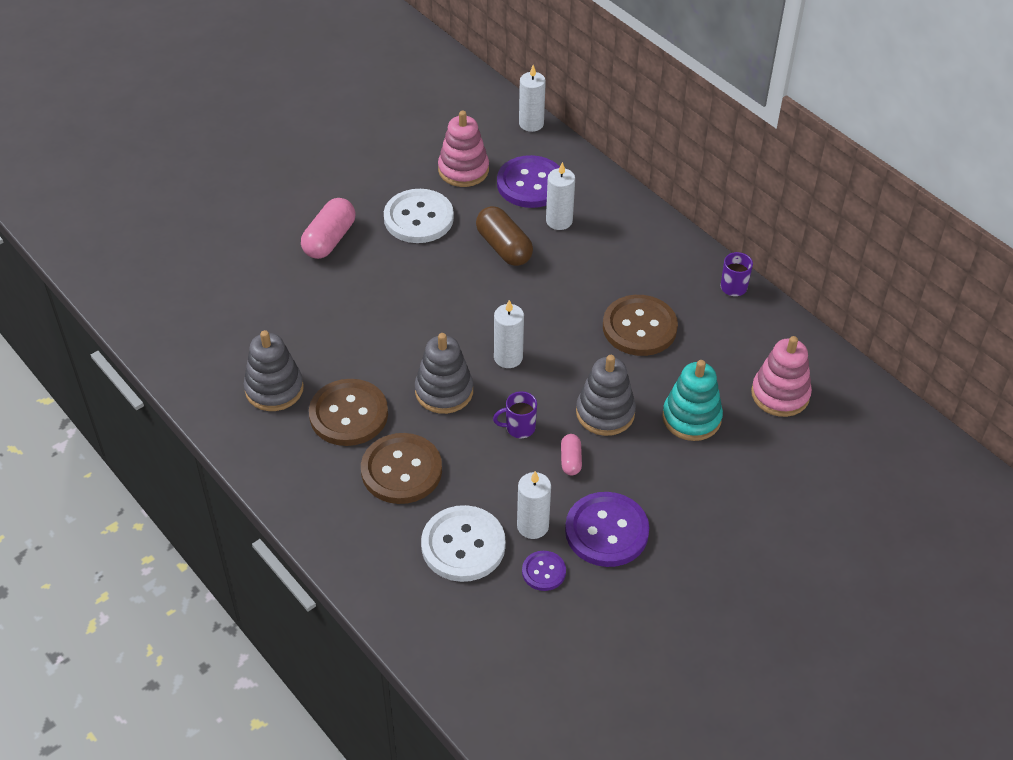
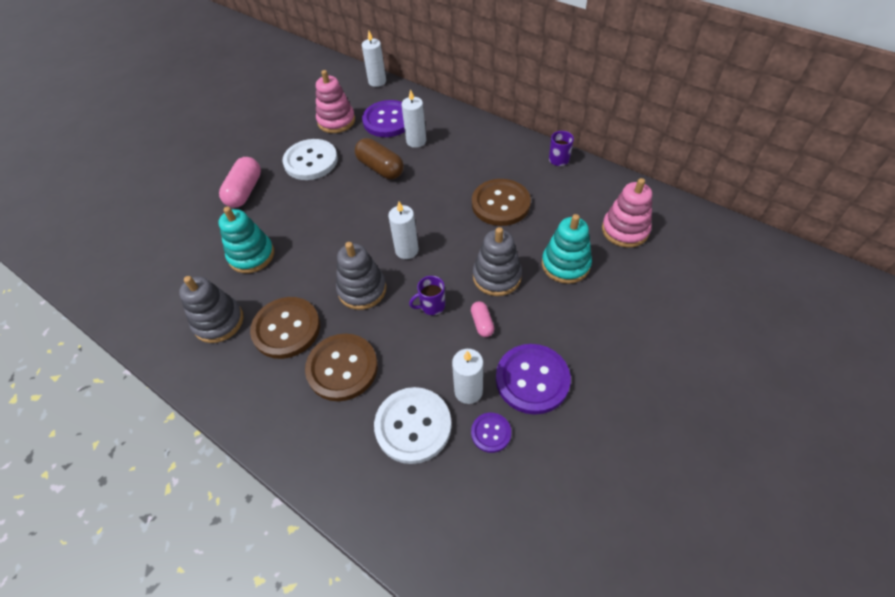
camera: 10 degrees left, 5 degrees up
none -> turquoise stacking toy [218,207,274,273]

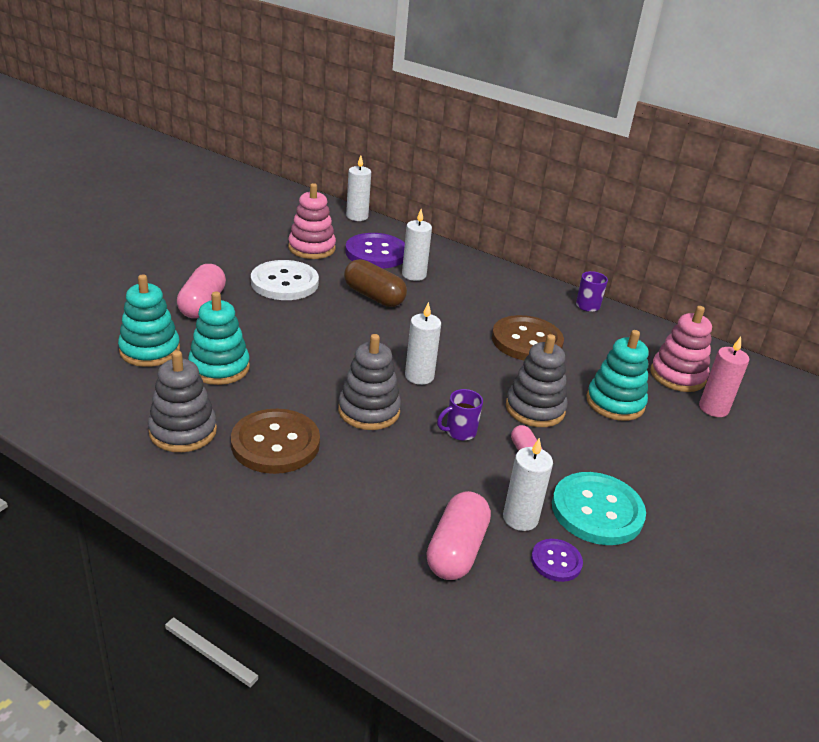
camera: 10 degrees left, 20 degrees down
brown button [305,334,378,401] -> none
white button [374,387,451,464] -> pink capsule [426,491,491,580]
purple button [496,344,571,414] -> turquoise button [552,472,646,545]
none -> turquoise stacking toy [118,274,180,367]
none -> pink candle [699,337,749,417]

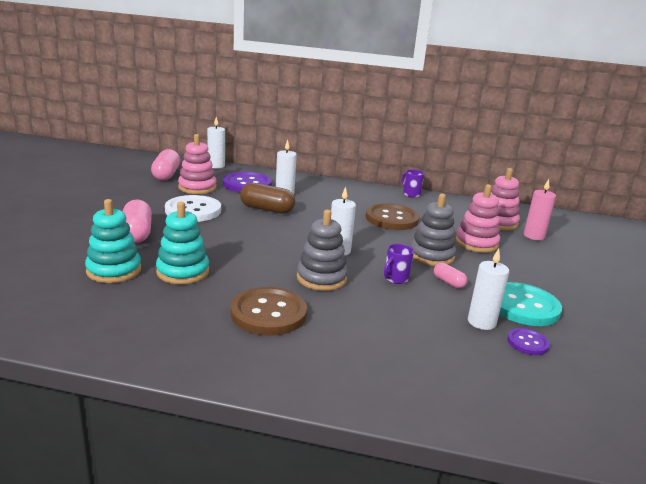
camera: 20 degrees left, 10 degrees down
grey stacking toy [148,350,217,452] -> none
pink capsule [426,491,491,580] -> pink capsule moved to [151,149,180,181]
turquoise stacking toy [586,330,649,421] -> pink stacking toy [455,184,500,253]

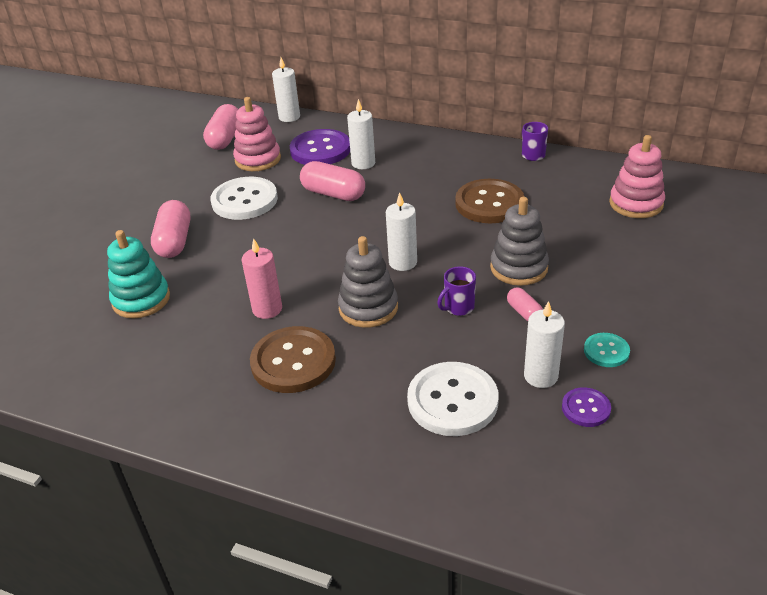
camera: 15 degrees right, 15 degrees up
turquoise stacking toy [156,202,209,284] -> none
brown capsule [240,183,295,214] -> pink capsule [300,161,365,201]
pink stacking toy [455,184,500,253] -> none
turquoise button [499,282,562,326] -> turquoise button [584,333,630,367], size x0.52
pink candle [524,179,556,240] -> pink candle moved to [242,238,282,319]
none -> white button [407,362,499,436]

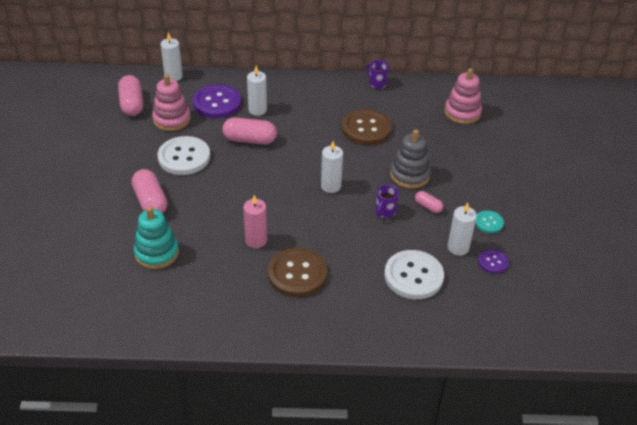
camera: 25 degrees left, 5 degrees up
grey stacking toy [338,236,398,328] -> none

